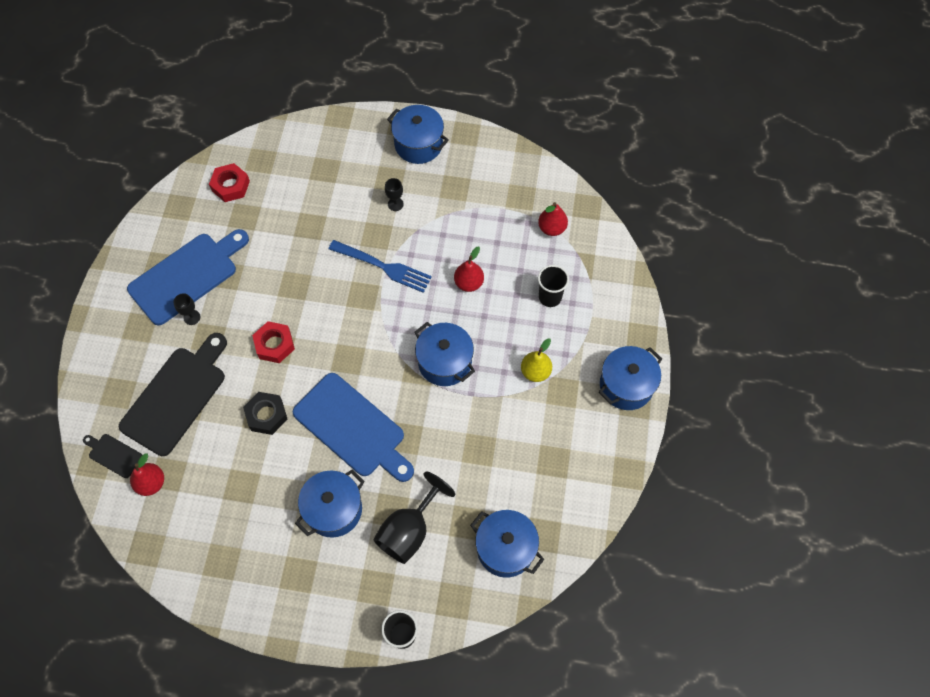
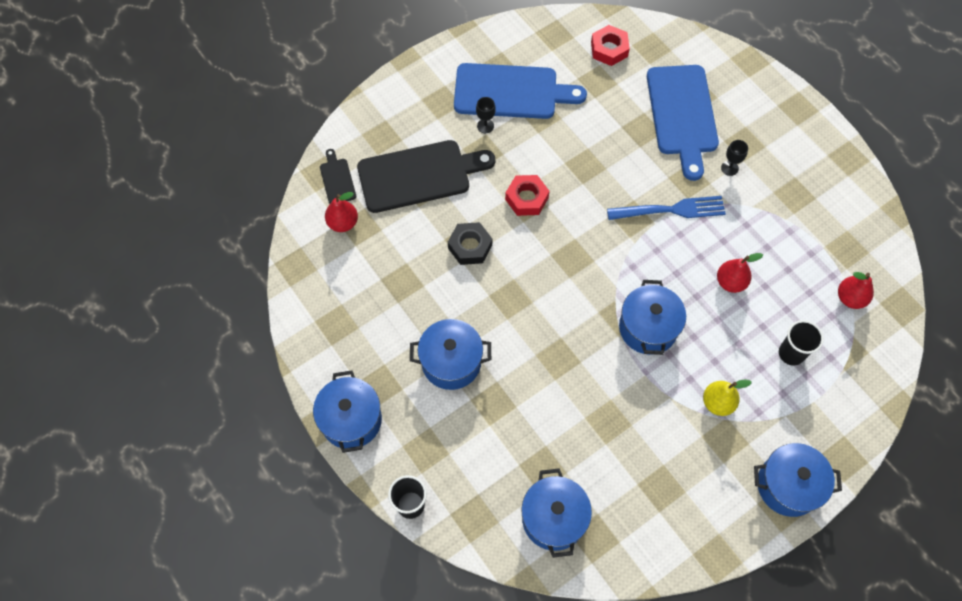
camera: 45 degrees right, 0 degrees up
blue cutting board [293,373,414,482] -> blue cutting board moved to [647,65,719,181]
blue fork [329,240,432,293] -> blue fork turned 75 degrees counterclockwise [607,196,726,220]
black goblet [373,471,455,564] -> none
blue pot [387,105,449,164] -> blue pot moved to [313,370,382,453]

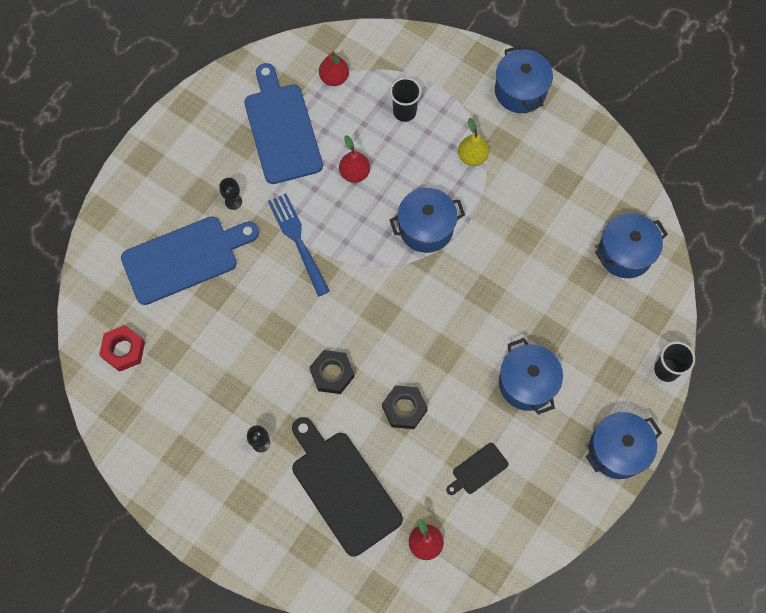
camera: 110 degrees left, 5 degrees up
black cutting board [320,149,356,204] -> black cutting board moved to [446,443,509,495]
blue cutting board [454,63,587,119] -> blue cutting board moved to [244,63,323,184]
red nut [505,175,549,216] -> black nut [309,350,355,394]

